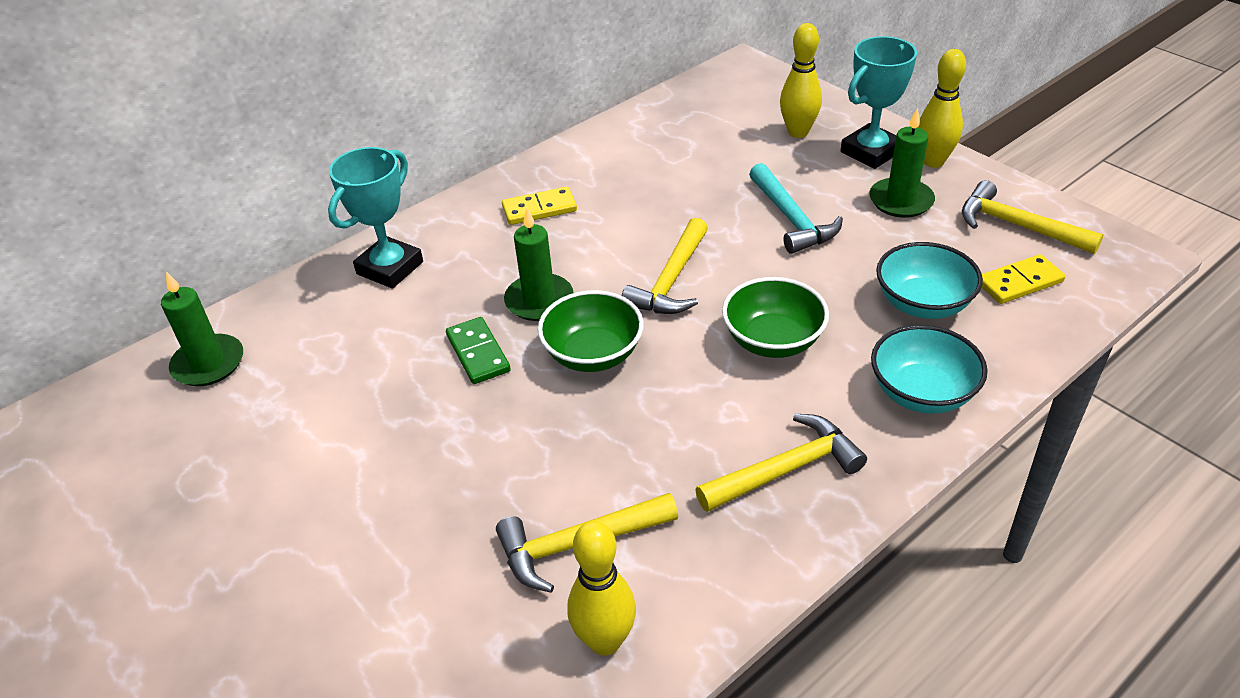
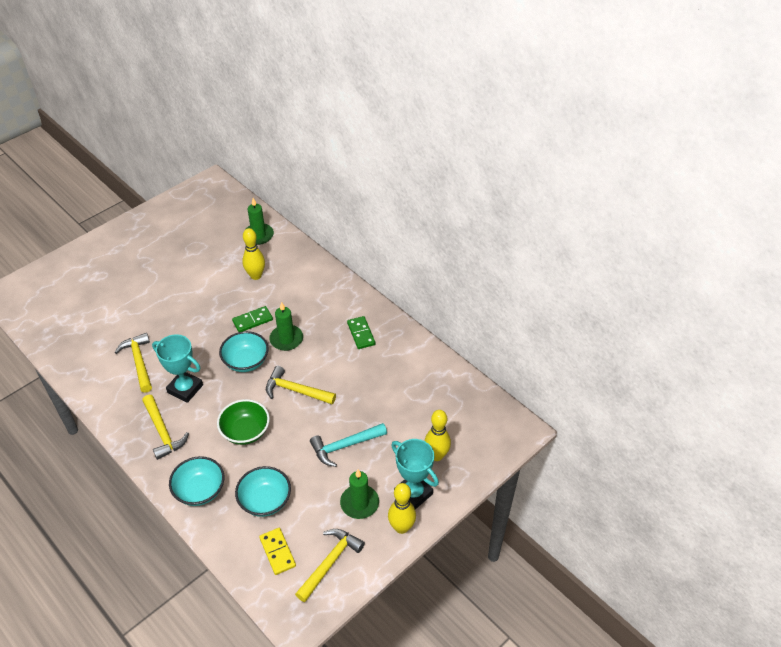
camera: 85 degrees right, 5 degrees up
turquoise trophy [328,147,423,289] -> turquoise trophy moved to [152,334,203,403]
yellow domino [502,187,577,225] -> green domino [347,316,375,349]
green bowl [538,290,644,372] -> turquoise bowl [219,331,269,372]
yellow bowling pin [567,521,636,656] -> yellow bowling pin moved to [242,228,265,280]

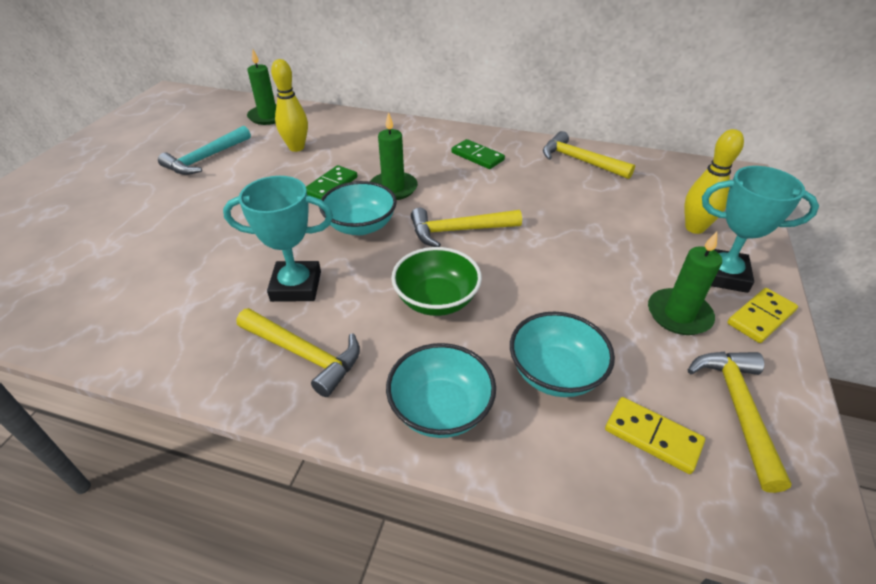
camera: 30 degrees left, 5 degrees down
yellow hammer [115,333,152,393] -> yellow hammer moved to [543,131,635,179]
turquoise hammer [310,423,387,467] -> turquoise hammer moved to [158,126,251,175]
yellow bowling pin [388,483,416,534] -> yellow domino [727,288,798,343]

